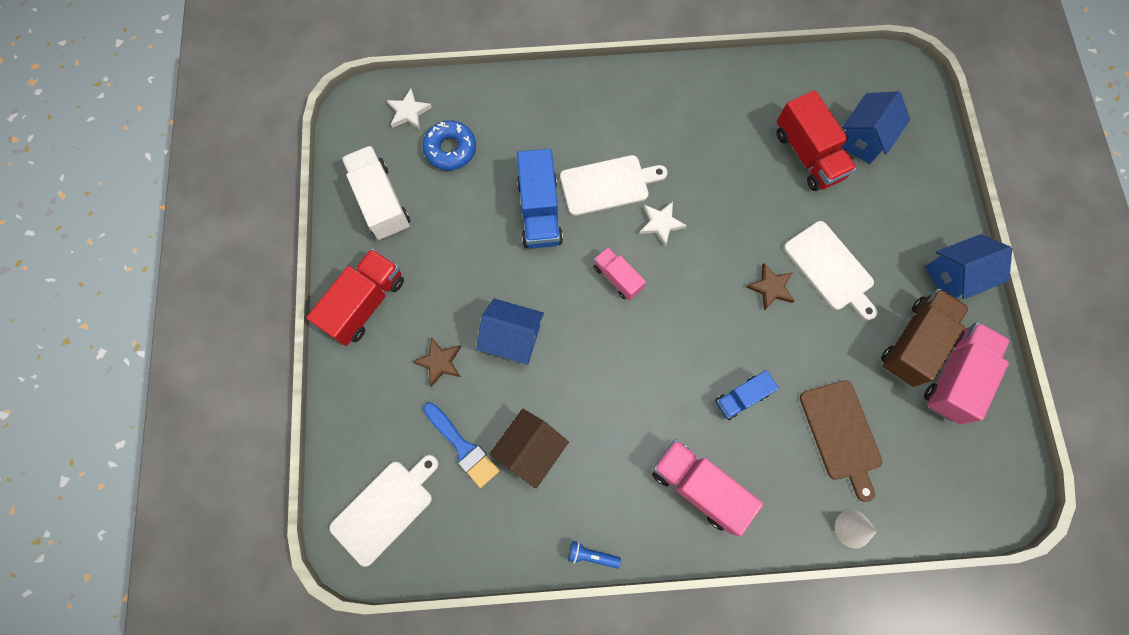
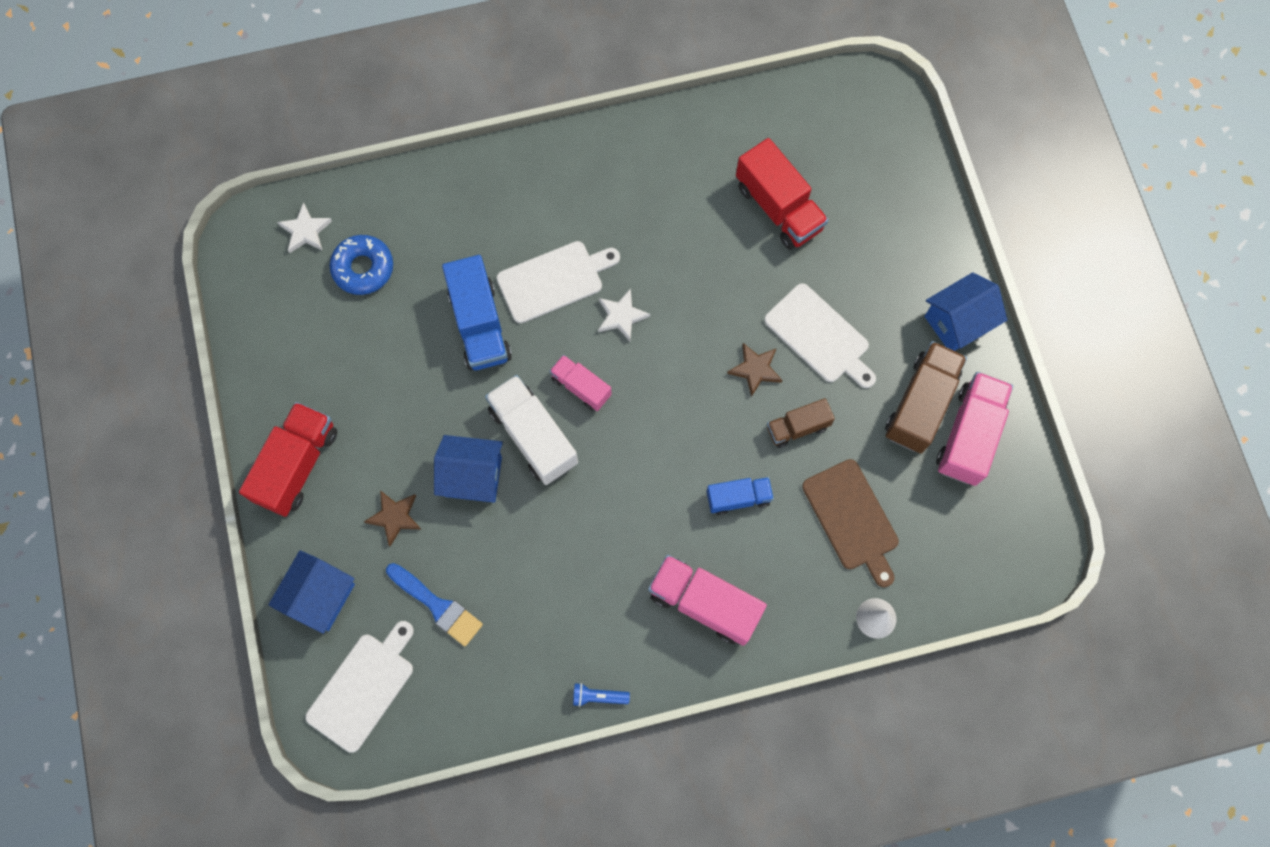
camera: 10 degrees left, 0 degrees up
white truck [342,145,410,240] -> white truck moved to [485,375,578,485]
brown house [489,409,569,489] -> none
blue truck [715,370,779,420] -> blue truck turned 150 degrees counterclockwise [707,477,774,515]
blue house [842,91,910,164] -> blue house moved to [268,550,355,634]
none -> brown truck [767,398,835,448]

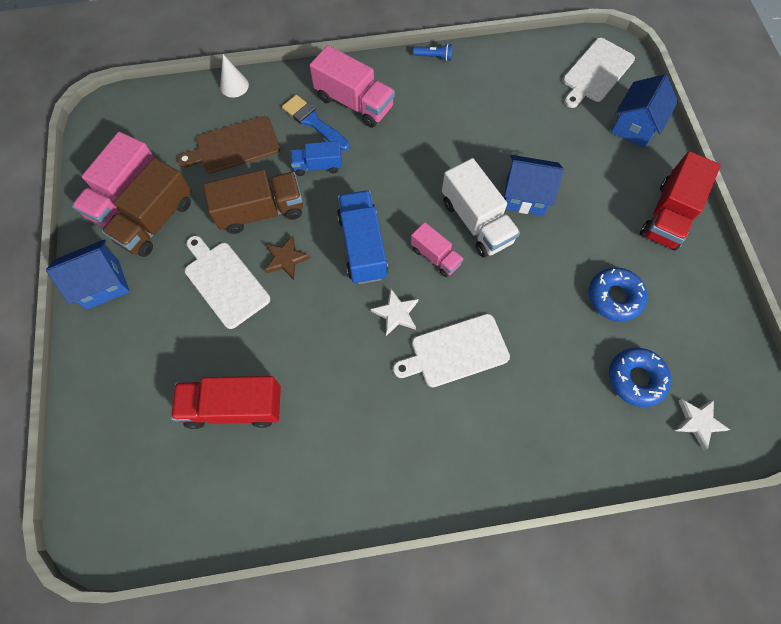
camera: 175 degrees left, 5 degrees down
brown star [364,490,422,546] -> none
blue brush [386,563,483,646] -> blue brush moved to [282,95,349,151]
blue truck [442,255,512,370] -> blue truck moved to [337,190,388,284]
red truck [736,138,828,250] -> red truck turned 60 degrees counterclockwise [171,376,281,429]
brown truck [767,398,835,448] -> brown truck [203,170,303,234], size x1.69
brown cutting board [802,459,899,587] -> brown cutting board turned 90 degrees counterclockwise [177,116,280,174]
none -> blue donut [589,267,647,322]

